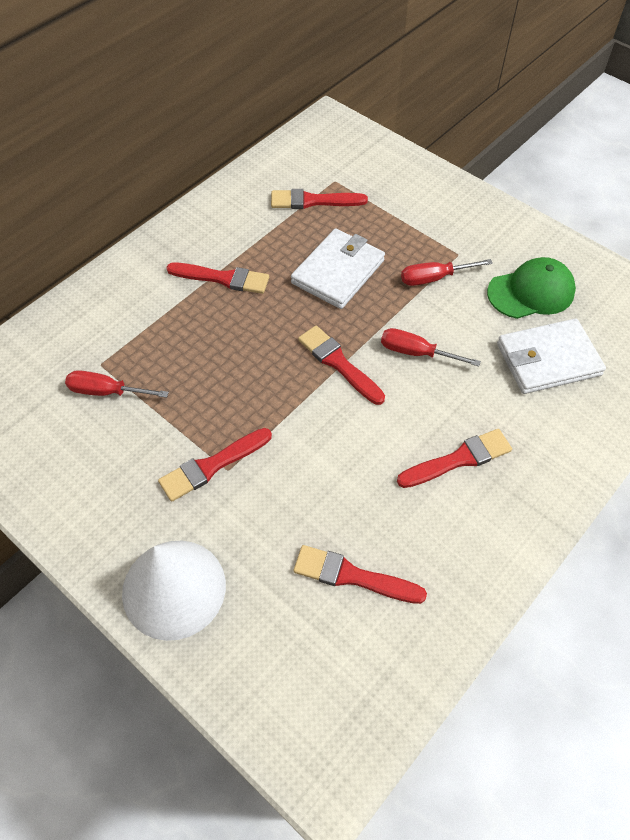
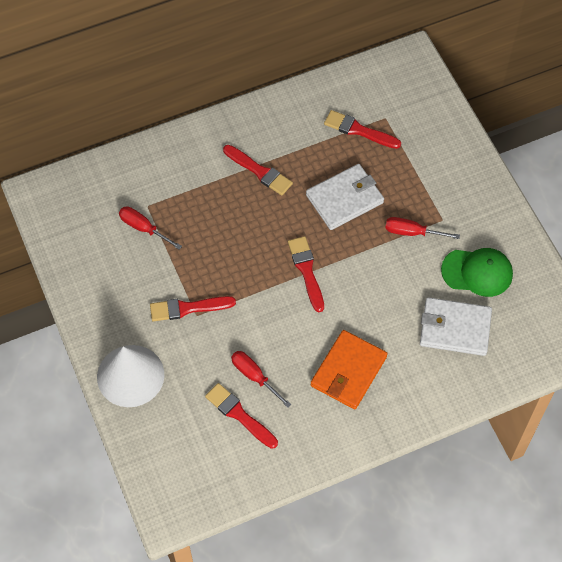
camera: 25 degrees right, 5 degrees up
red screwdriver [381,328,481,367] -> red screwdriver moved to [231,351,292,408]
red brush [397,429,512,488] -> orange wallet [310,330,388,409]

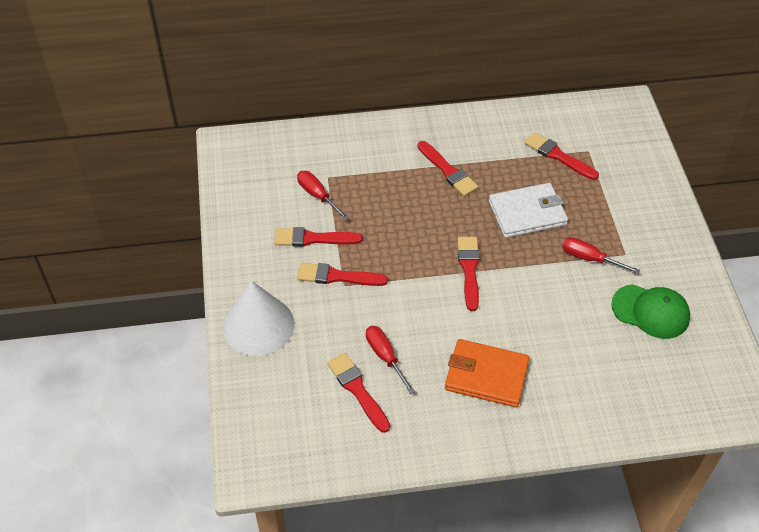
camera: 15 degrees right, 10 degrees down
orange wallet [310,330,388,409] -> orange wallet turned 60 degrees clockwise [445,339,529,407]
white wallet [420,297,492,356] -> none
none -> red brush [274,227,362,247]

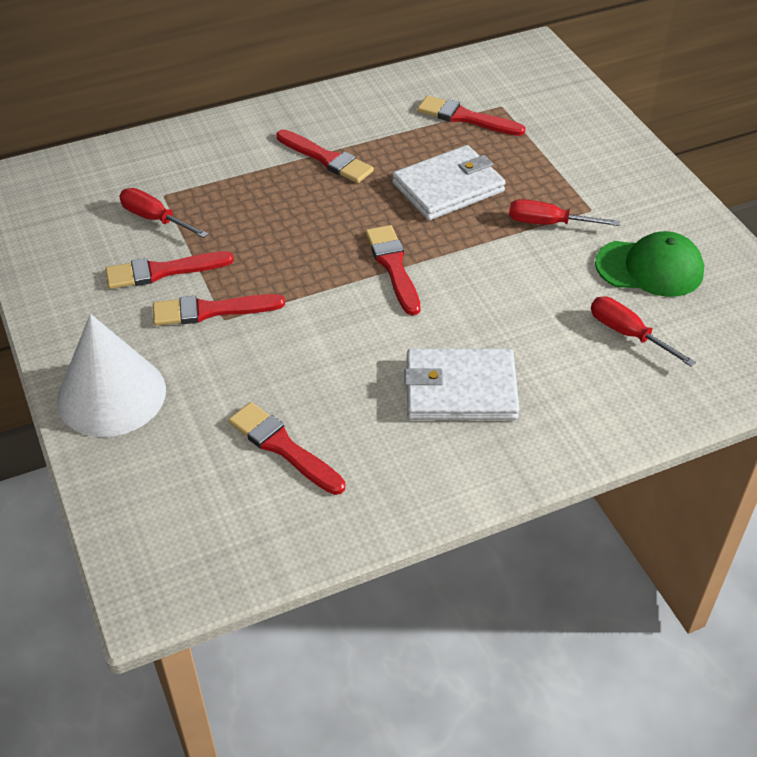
camera: 15 degrees left, 5 degrees down
red screwdriver [366,326,415,394] -> red screwdriver moved to [591,296,696,367]
orange wallet [445,339,529,407] -> white wallet [404,349,519,420]

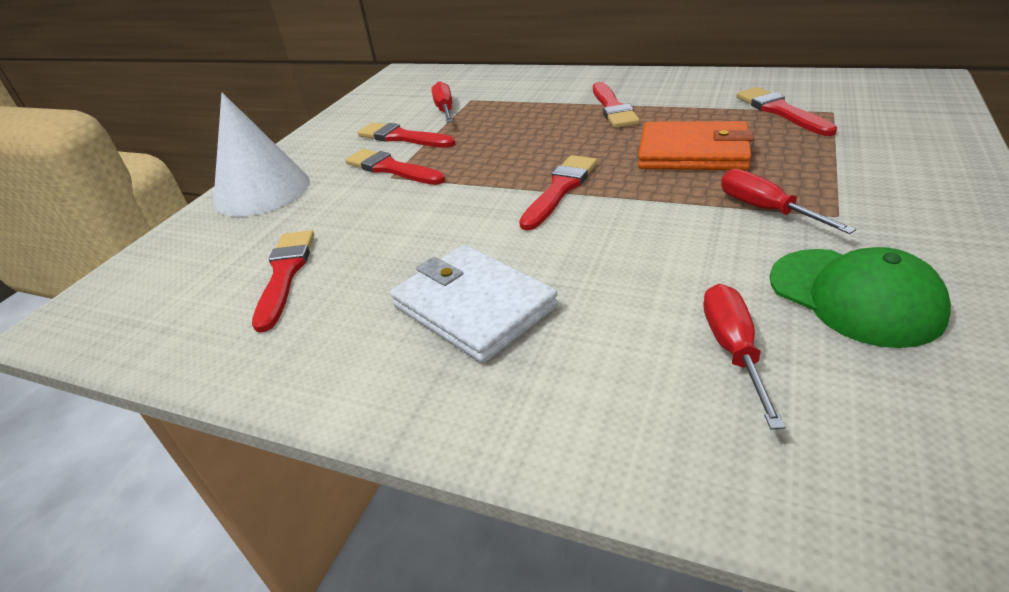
camera: 50 degrees right, 10 degrees down
white wallet [392,145,506,220] -> orange wallet [638,121,754,170]

